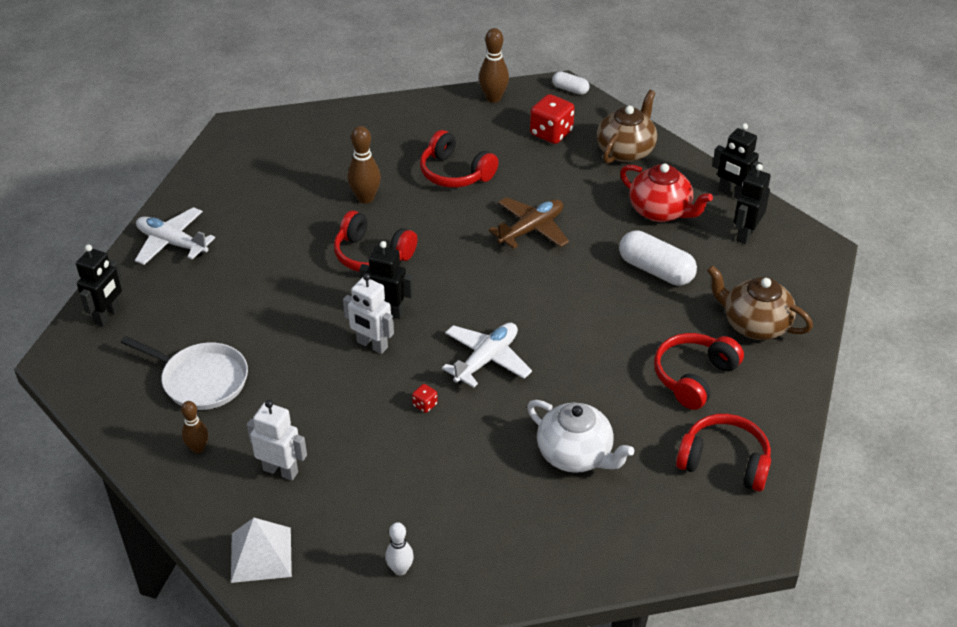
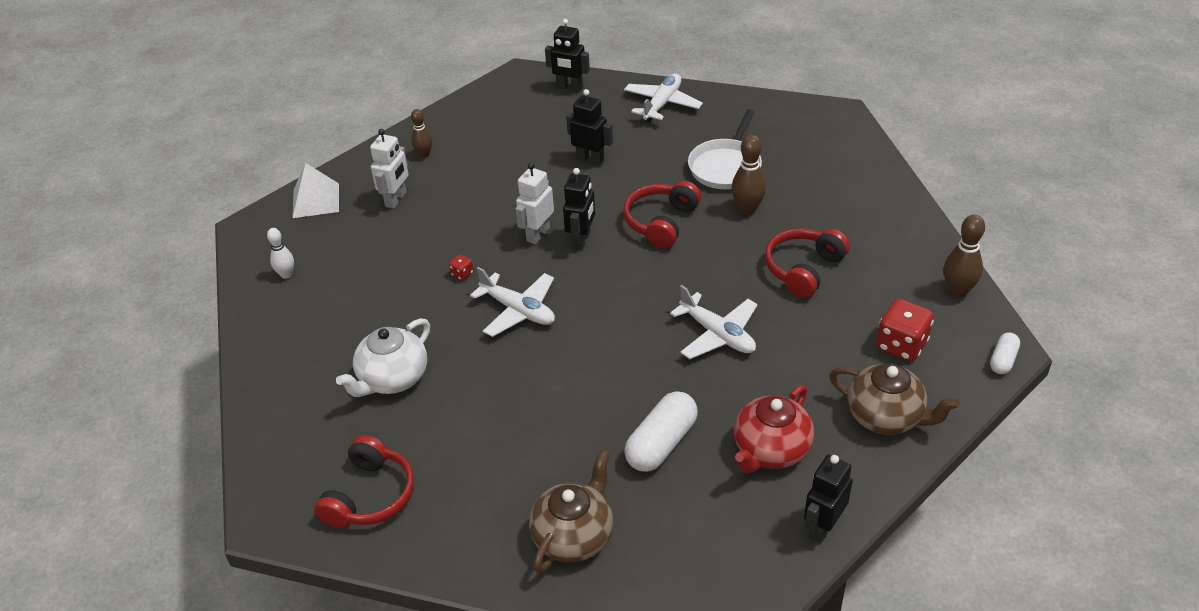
camera: 90 degrees right, 0 degrees up
white pan [121,336,248,410] -> white pan moved to [688,109,762,189]
brown plane [489,197,569,249] -> white plane [670,285,758,359]
red headphones [654,333,744,410] -> none
black robot [734,164,771,244] -> black robot moved to [566,89,613,166]

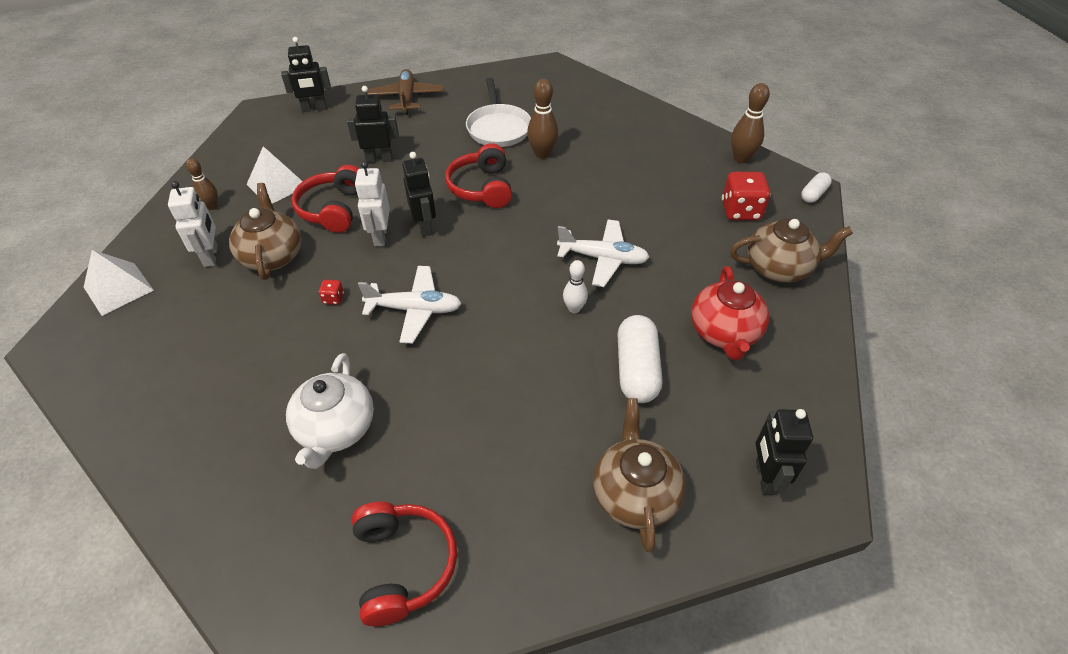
camera: 35 degrees left, 5 degrees up
white bowling pin [267,228,294,279] -> white bowling pin moved to [563,260,588,313]
white plane [624,74,703,123] -> brown plane [368,69,444,115]
red headphones [765,228,850,298] -> red headphones moved to [291,165,359,233]
black robot [804,455,853,543] -> black robot moved to [756,409,813,495]
white capsule [990,332,1020,374] -> white capsule turned 45 degrees clockwise [801,173,832,203]
none -> brown teapot [229,183,302,280]
none -> white pyramid [246,146,302,203]

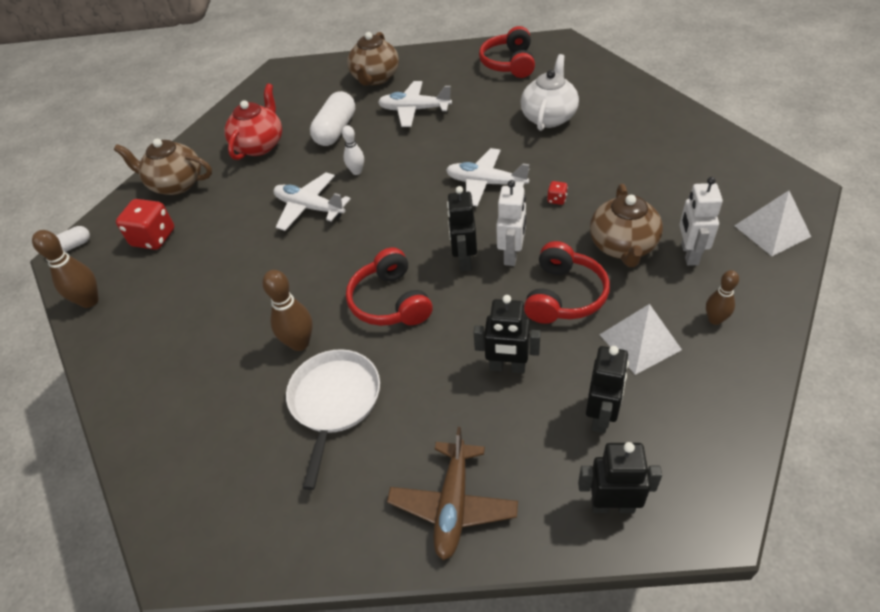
camera: 160 degrees left, 0 degrees up
red headphones [445,143,512,208] -> red headphones turned 150 degrees clockwise [346,247,432,326]
black robot [756,409,813,495] -> black robot moved to [586,346,629,433]
none -> white plane [378,81,452,127]

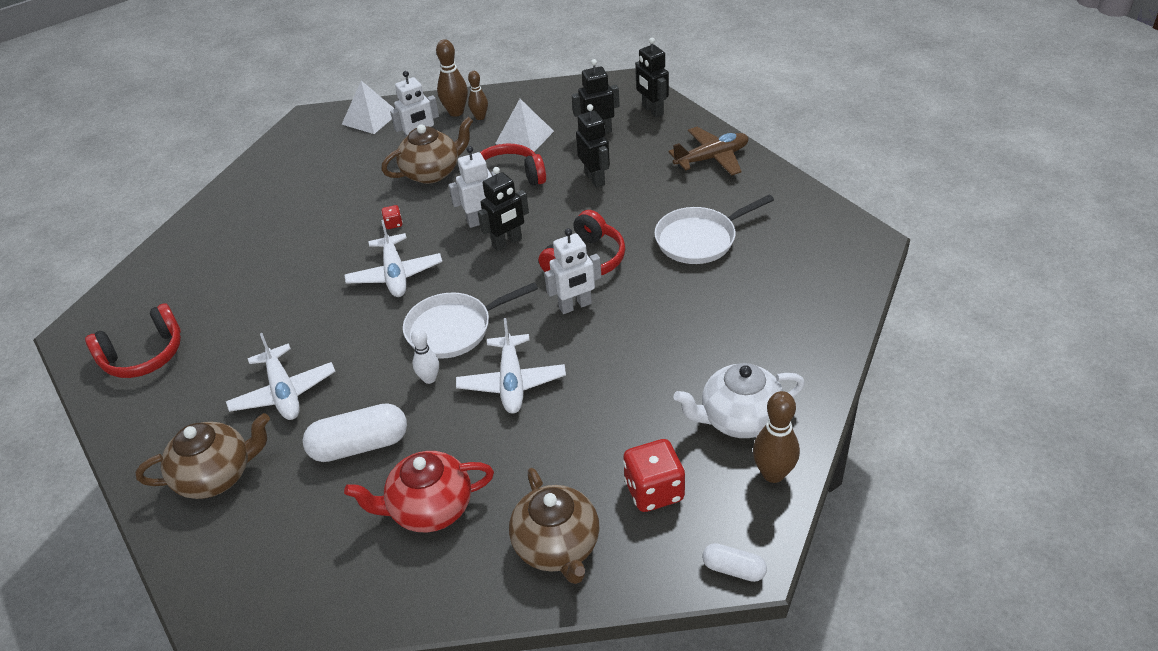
camera: 125 degrees left, 5 degrees down
brown bowling pin [262,270,313,351] -> brown bowling pin moved to [436,39,468,117]
white teapot [521,54,579,131] -> white teapot moved to [674,363,805,438]
none -> white pan [403,282,538,359]
none -> white robot [544,228,601,314]

